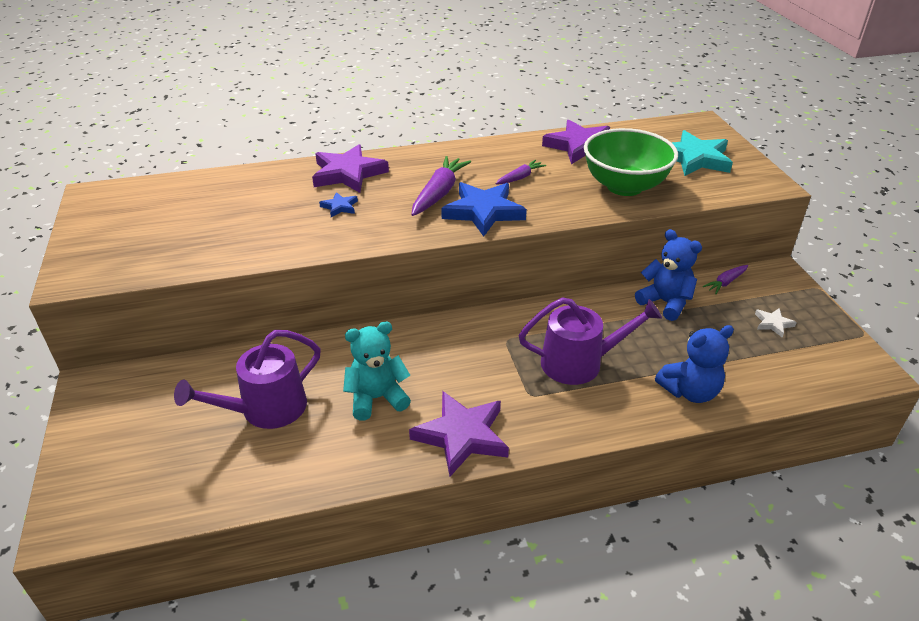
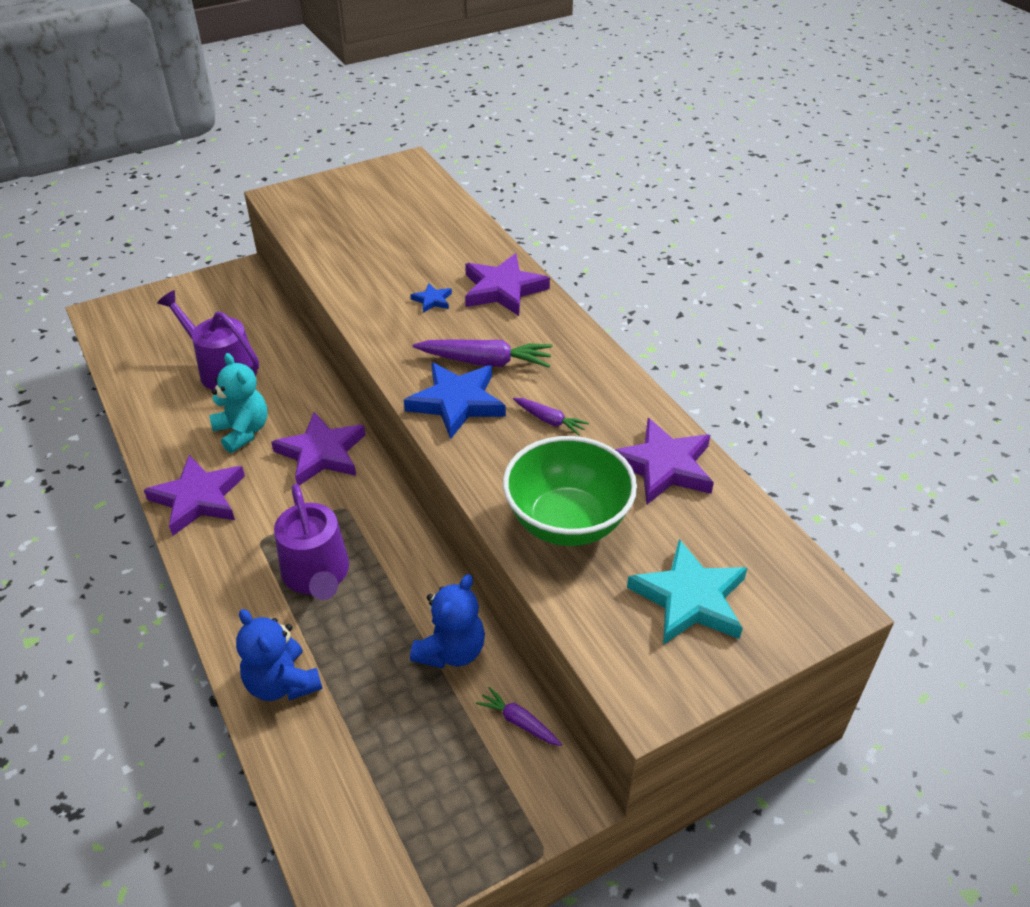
camera: 75 degrees right, 5 degrees up
white star [755,308,797,337] -> none
none -> purple star [271,412,365,485]

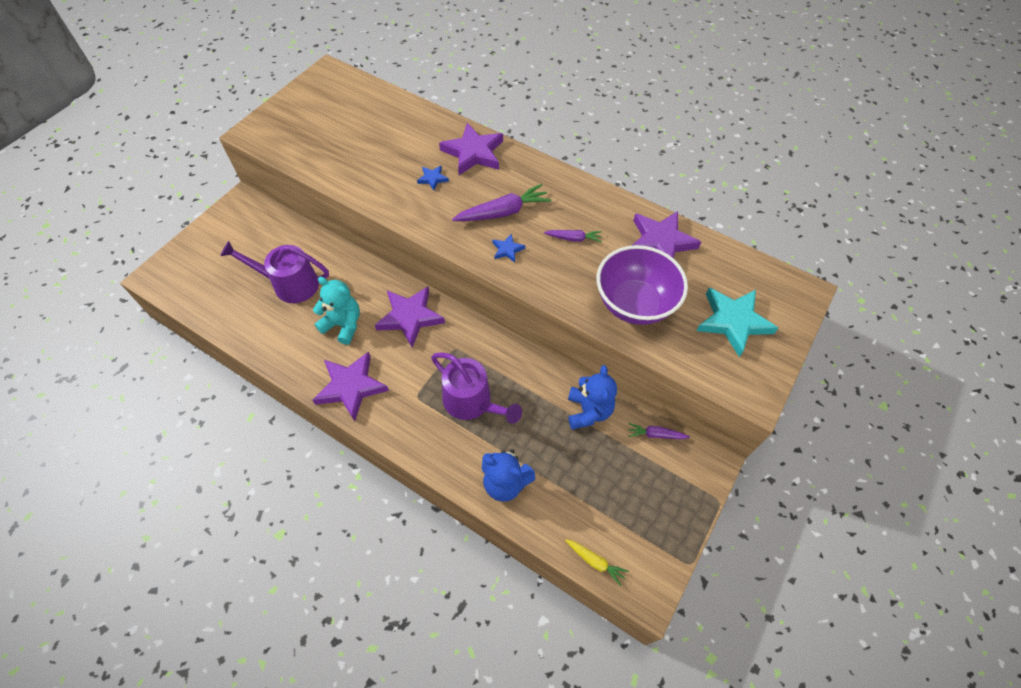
camera: 30 degrees left, 15 degrees up
blue star [404,362,506,439] -> blue star [493,234,525,262], size x0.47
green bowl [503,436,637,546] -> purple bowl [597,245,688,325]
none -> yellow carrot [565,539,629,586]

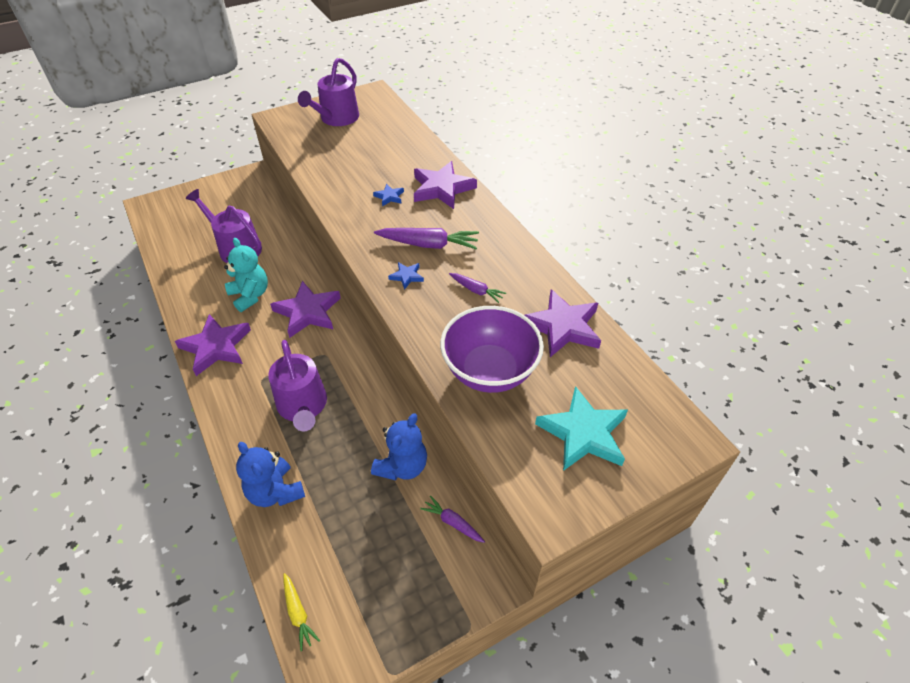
camera: 30 degrees right, 10 degrees down
none -> purple watering can [298,58,359,126]

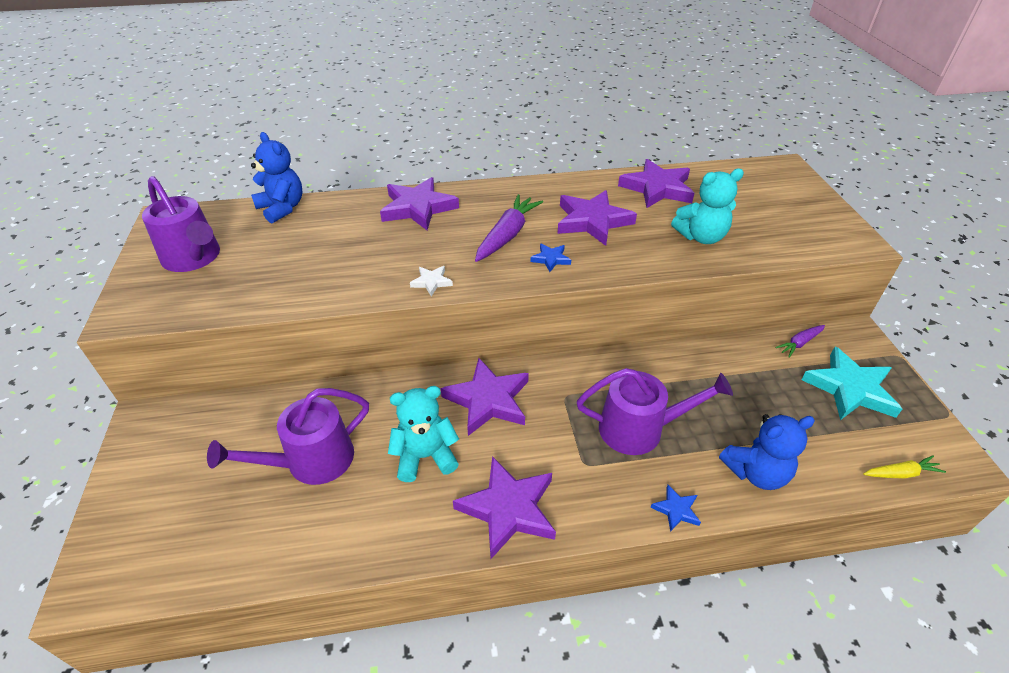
camera: 70 degrees left, 5 degrees down
blue teddy bear [371,413,427,481] -> blue teddy bear moved to [251,132,302,223]
blue star [373,184,404,207] -> blue star moved to [650,485,701,532]
purple bowl [440,306,544,393] -> turquoise teddy bear [671,169,744,244]
purple carrot [449,273,506,303] -> purple star [557,190,637,246]
turquoise star [535,386,628,471] -> turquoise star moved to [801,347,902,420]
none -> white star [410,266,453,296]

